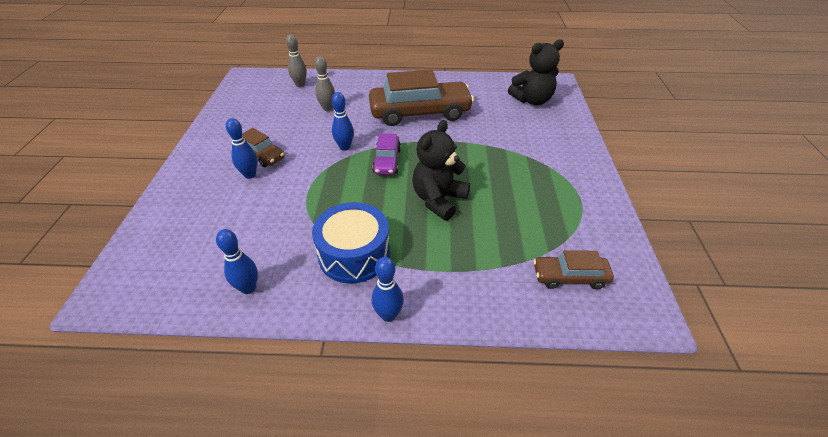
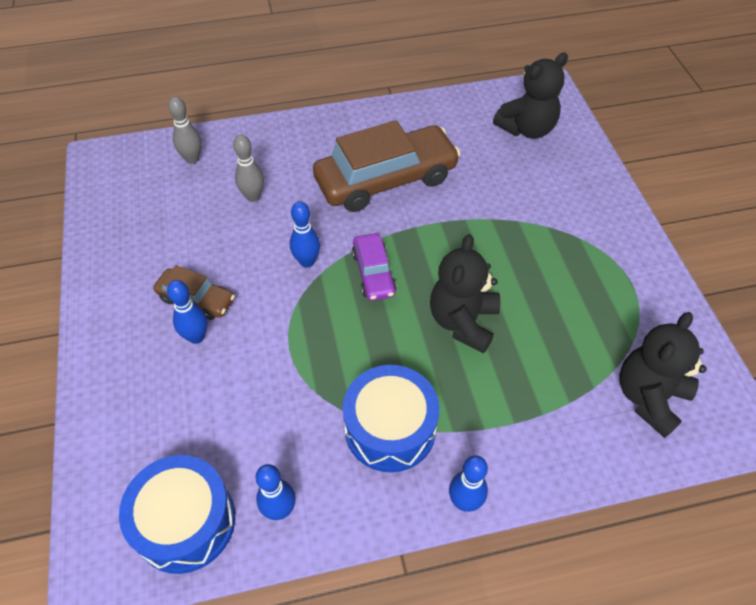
camera: 15 degrees left, 10 degrees up
brown car [533,250,614,289] -> black teddy bear [620,312,707,438]
none -> blue drum [119,455,235,574]

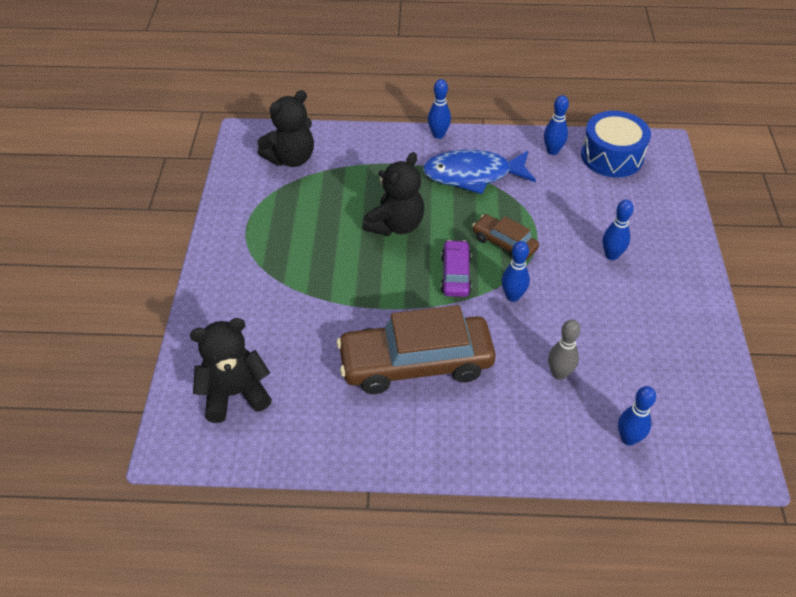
camera: 165 degrees left, 5 degrees down
brown car [153,265,235,320] -> brown car moved to [472,214,539,260]
grey bowling pin [168,96,201,164] -> blue bowling pin [618,386,656,446]
blue drum [343,365,439,472] -> blue fish [423,150,536,194]

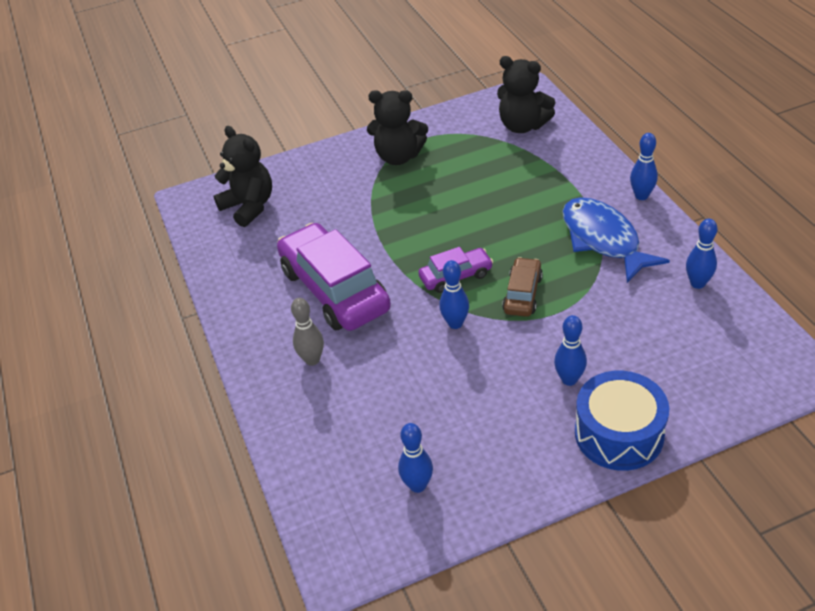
camera: 70 degrees right, 5 degrees down
brown car [336,305,496,394] -> purple car [277,223,391,331]
black teddy bear [362,152,424,236] -> black teddy bear moved to [367,90,428,165]
grey bowling pin [548,319,580,380] -> grey bowling pin moved to [291,298,324,366]
blue drum [581,111,651,177] -> blue drum moved to [575,371,669,471]
blue bowling pin [618,386,656,446] -> blue bowling pin moved to [398,423,433,493]

